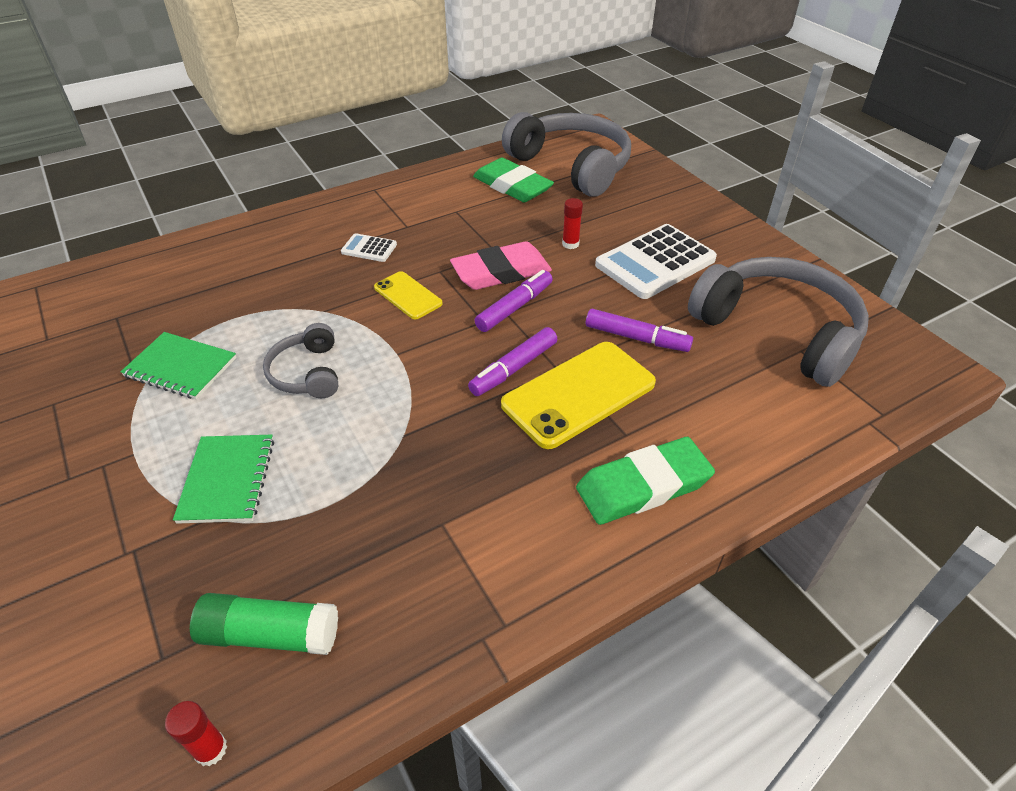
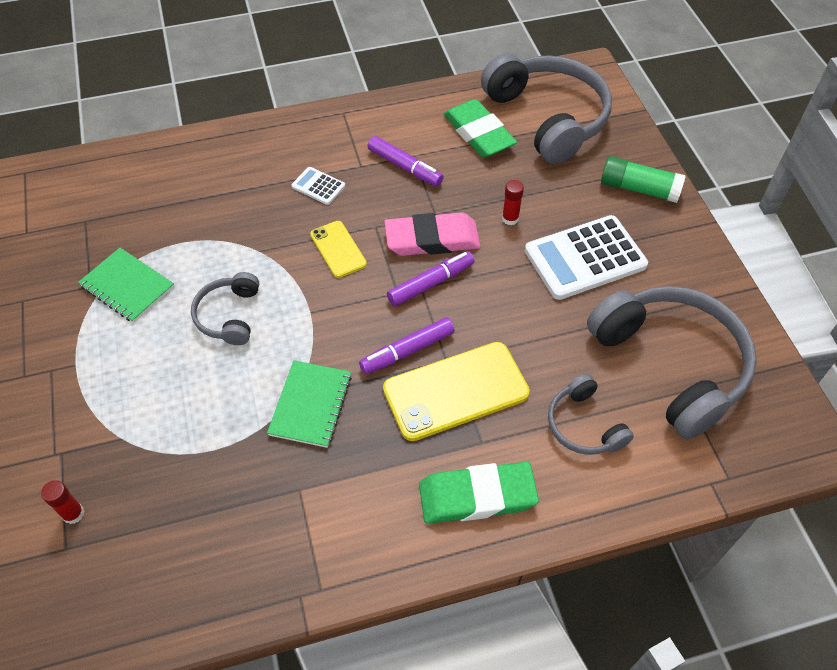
camera: 15 degrees right, 10 degrees up
red glue stick [165,701,227,766] -> red glue stick moved to [41,480,84,524]
green notebook [173,435,274,524] -> green notebook moved to [267,360,352,448]
green glue stick [190,593,338,655] -> green glue stick moved to [601,156,686,203]
purple marker [586,309,693,352] -> purple marker moved to [367,136,444,186]
none -> grey headphones [548,374,634,455]

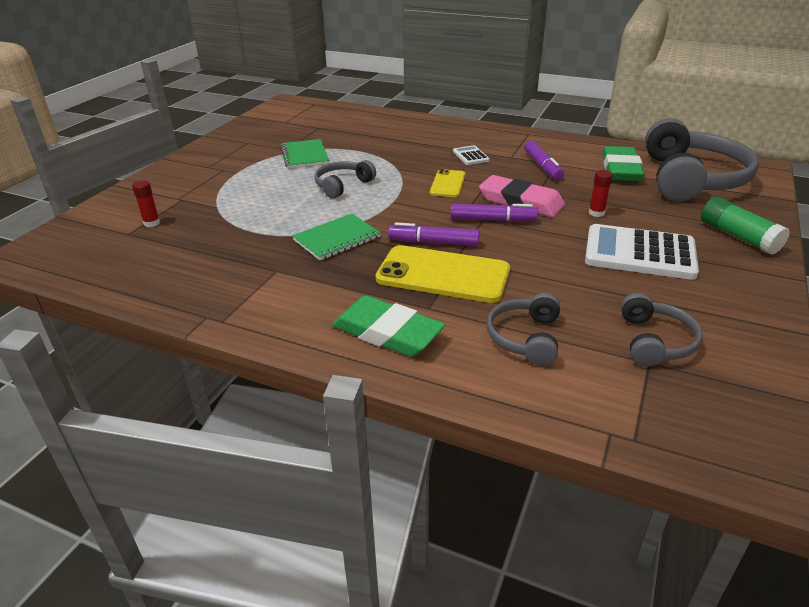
camera: 40 degrees right, 20 degrees down
grey headphones [587,286,757,439] -> grey headphones [621,293,703,367], size x0.50

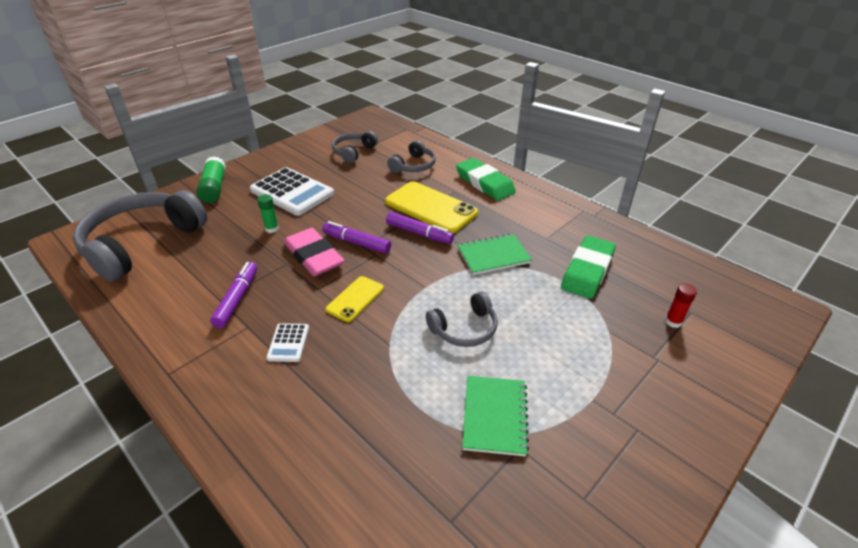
camera: 160 degrees left, 5 degrees up
red glue stick [589,170,613,217] -> green glue stick [257,194,279,233]
green eraser [602,146,645,181] -> green eraser moved to [561,235,616,299]

